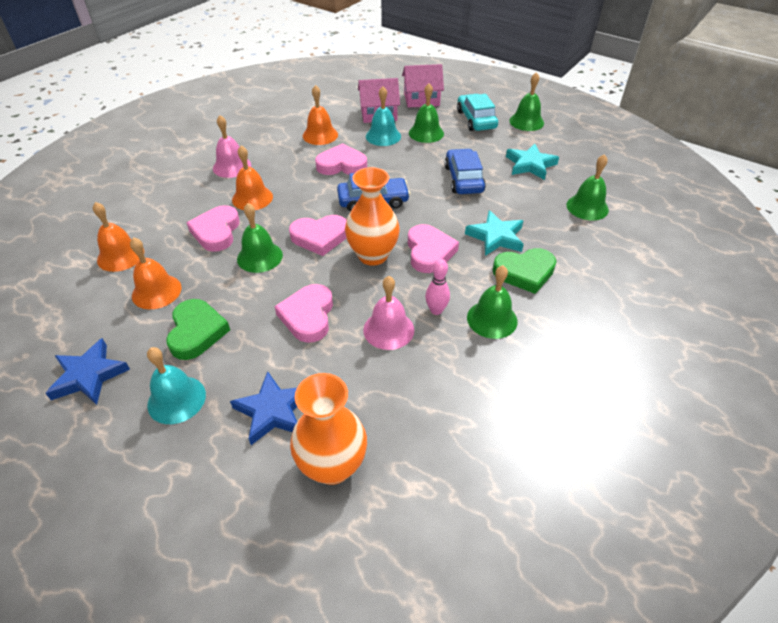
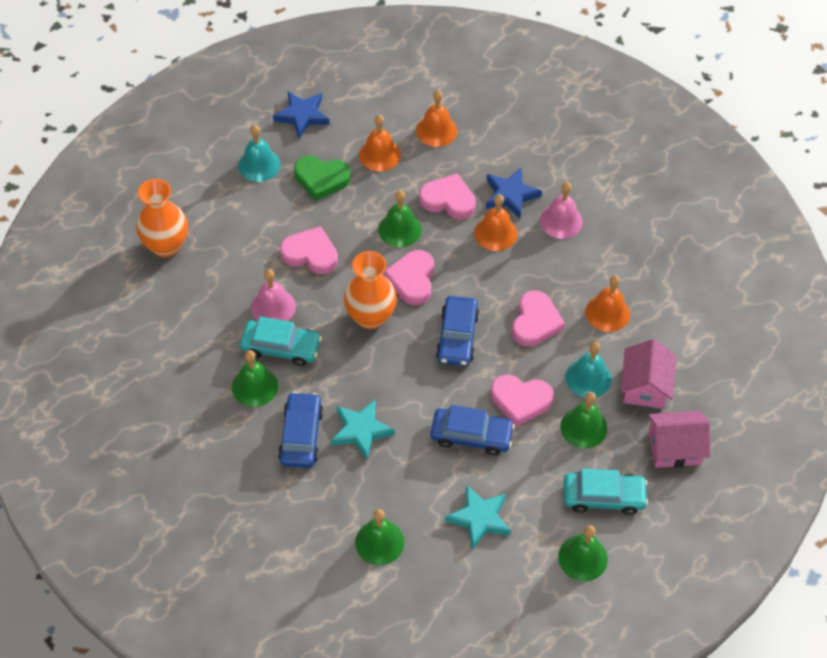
camera: 105 degrees right, 10 degrees up
blue star [230,371,297,445] -> blue star moved to [486,168,542,219]
pink house [402,64,444,108] -> pink house turned 75 degrees clockwise [648,411,710,468]
pink heart [408,224,459,273] -> pink heart moved to [491,375,554,427]
pink bowling pin [425,259,450,315] -> turquoise car [240,316,322,366]
green heart [493,248,556,294] -> blue car [278,392,324,468]

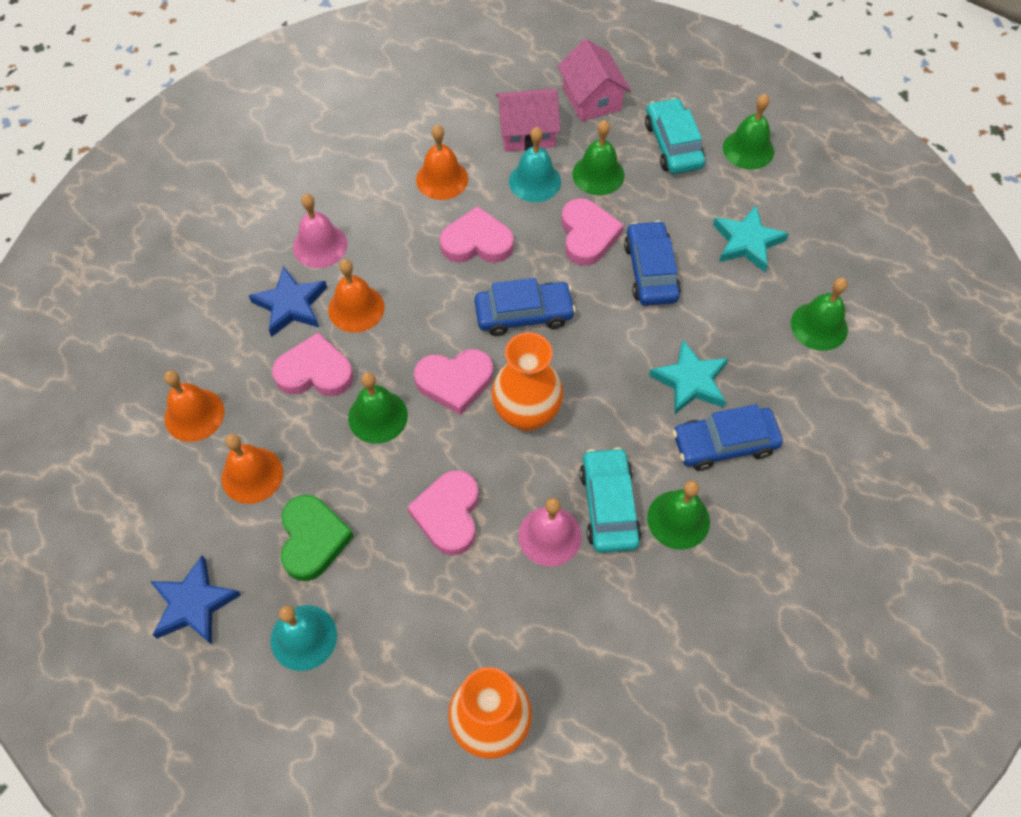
camera: 105 degrees left, 5 degrees up
pink heart [419,173,476,219] -> pink heart turned 90 degrees clockwise [272,333,353,396]

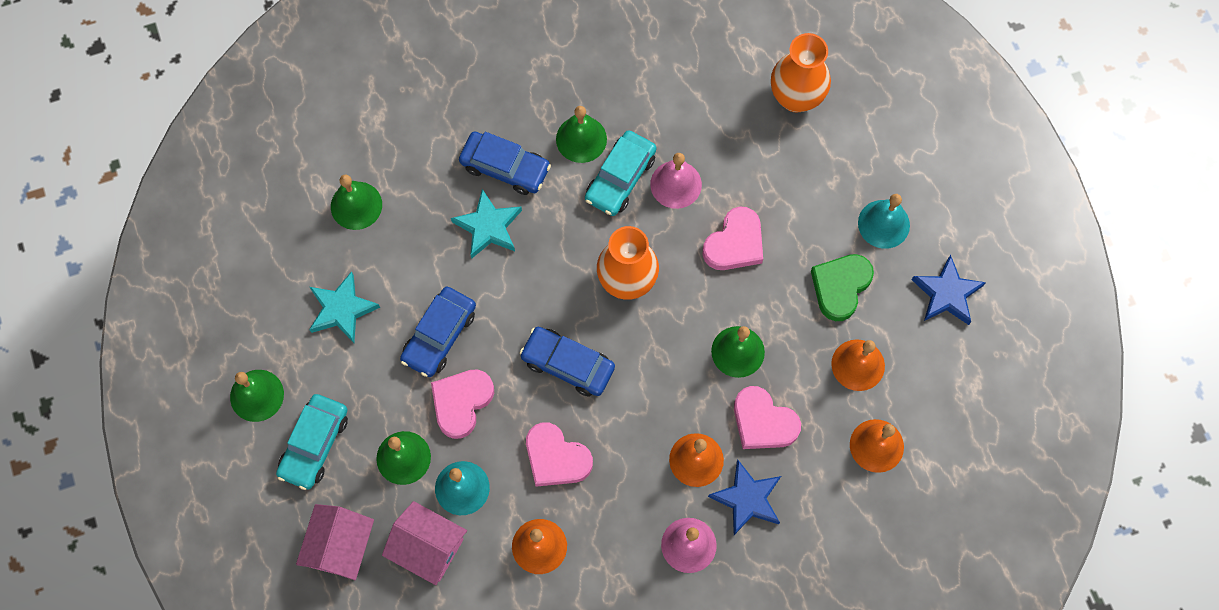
camera: 145 degrees left, 10 degrees up
pink heart [414,349,493,415] -> none

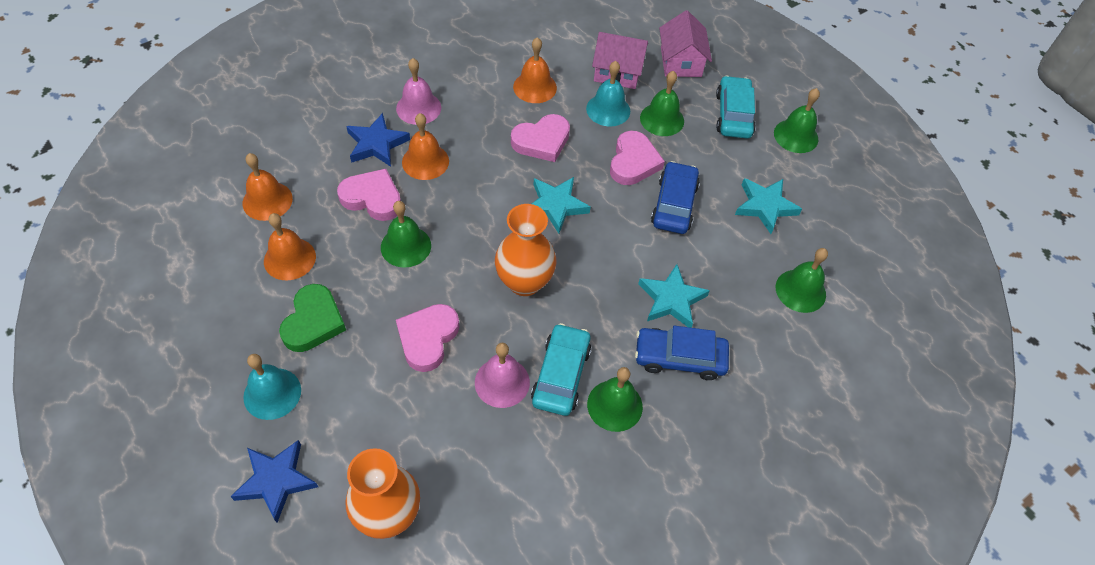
camera: 160 degrees right, 15 degrees down
blue car [520,327,615,397] -> turquoise star [532,177,591,233]
pink heart [526,422,593,487] -> pink heart turned 135 degrees clockwise [511,114,570,162]
blue star [912,255,986,325] -> blue star moved to [230,440,318,523]

